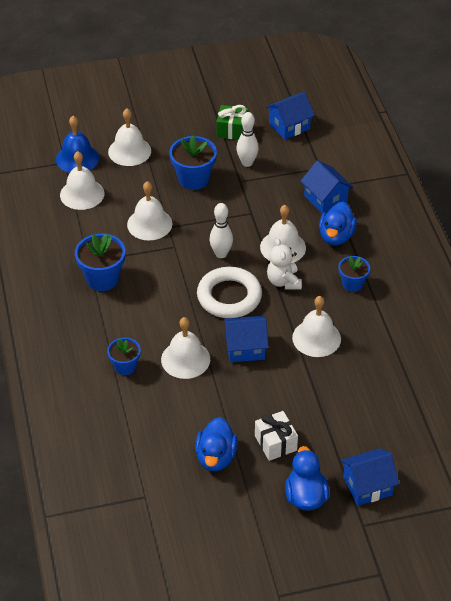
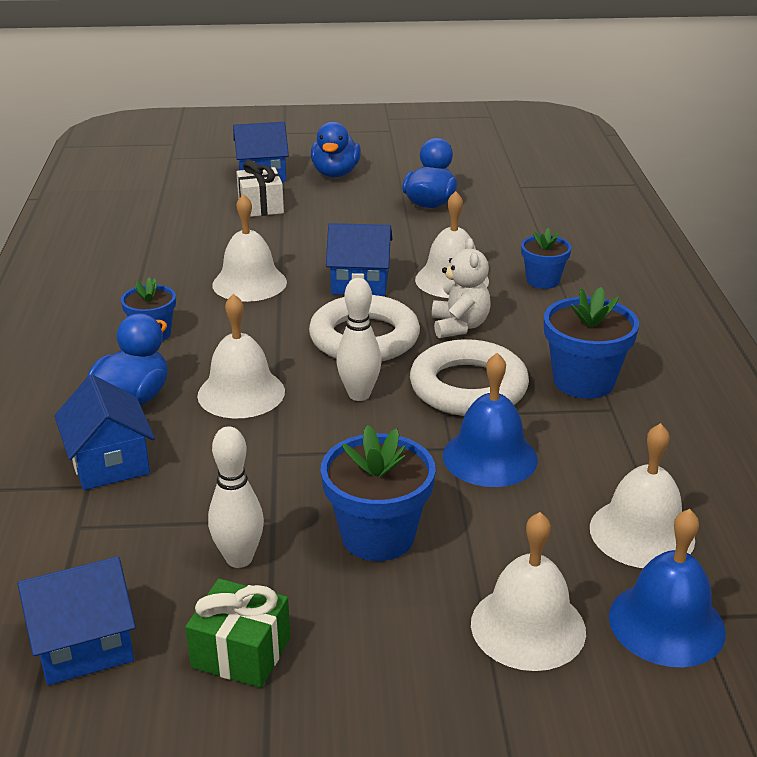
camera: 170 degrees left, 15 degrees down
white bell [127,181,172,240] -> blue bell [443,353,538,487]
white gift [255,411,298,461] -> white gift moved to [236,160,284,217]
white teddy bear [267,238,302,290] -> white teddy bear moved to [432,238,491,338]
none -> white ring [410,339,529,416]

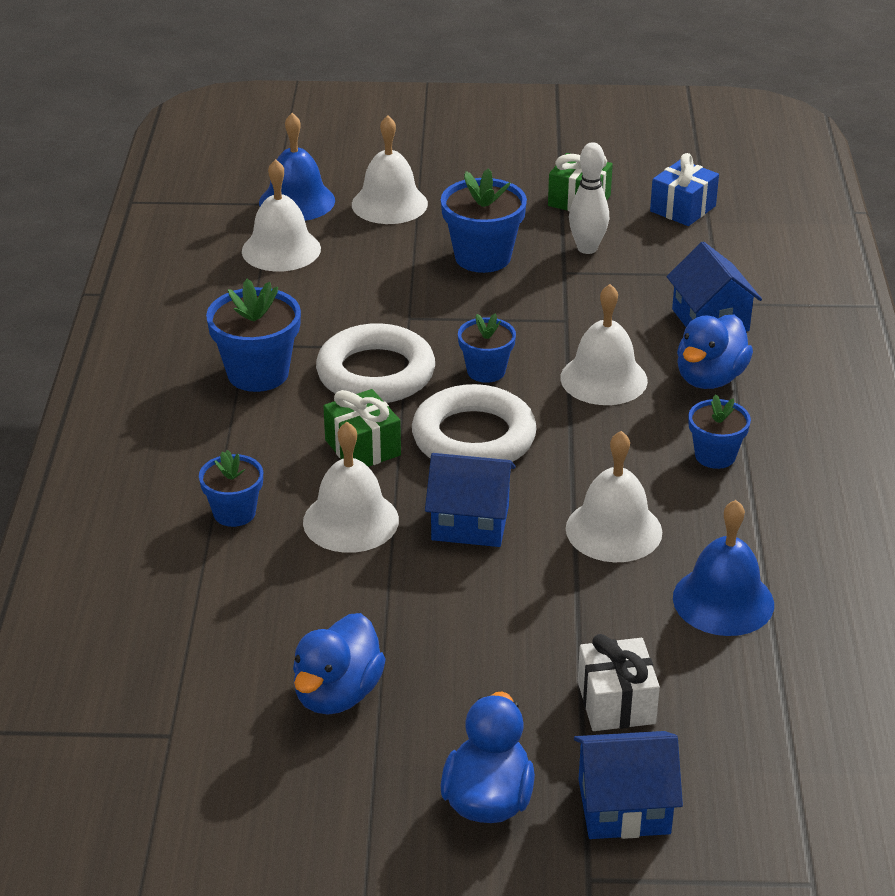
camera: 175 degrees left, 5 degrees up
blue house [17,556,136,685] -> blue gift [650,153,719,226]
white bowling pin [336,278,382,401] -> blue flower pot [458,313,516,383]
white teddy bear [432,238,491,338] -> green gift [323,389,401,467]
blue bell [443,353,538,487] -> blue bell moved to [673,500,774,636]

